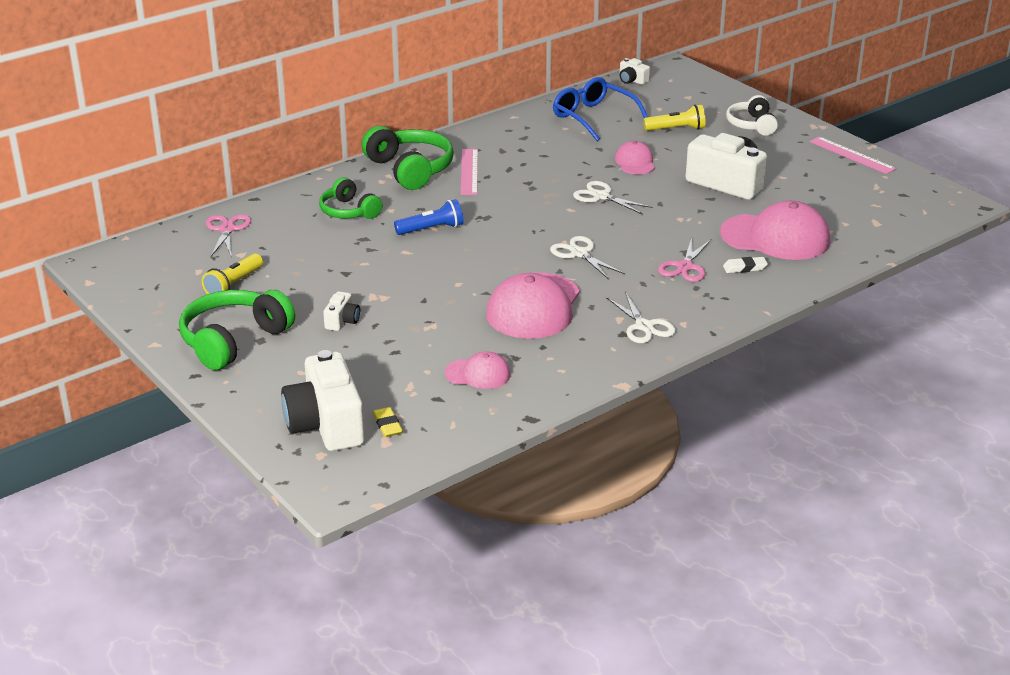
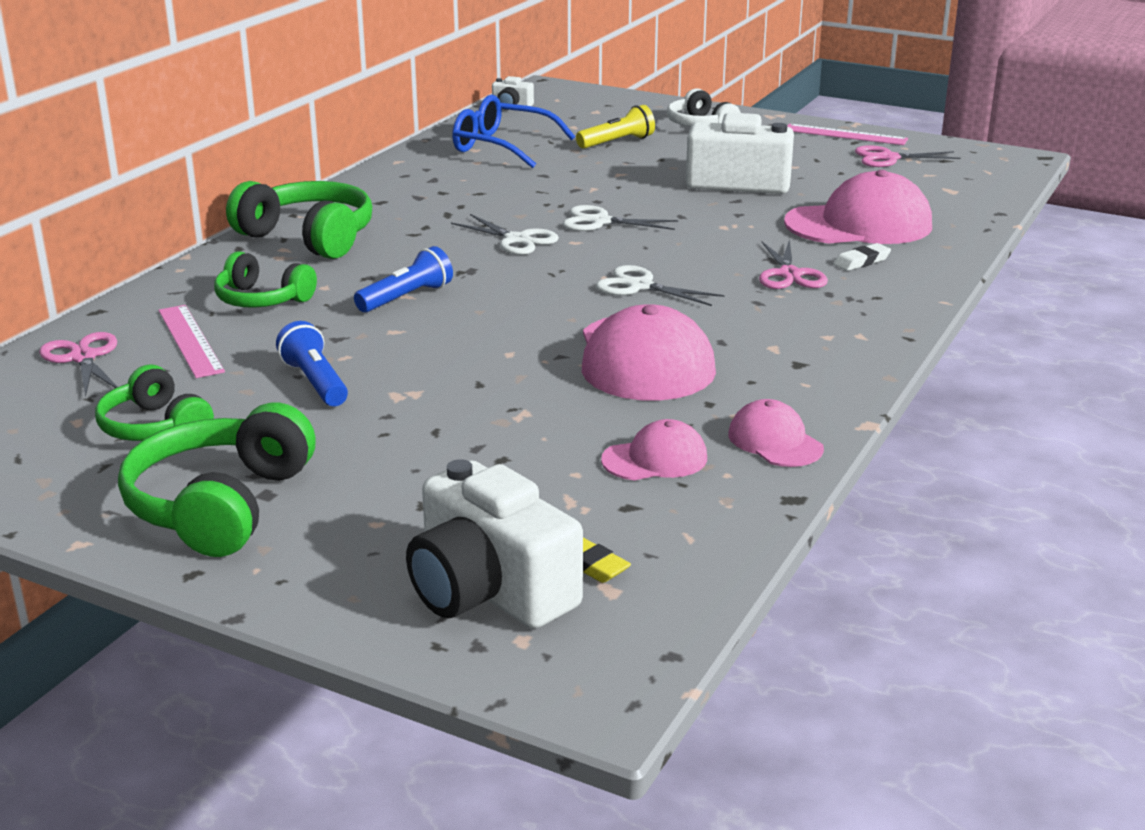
camera: 25 degrees left, 5 degrees down
yellow flashlight [202,254,263,294] -> green headphones [95,364,214,441]
white camera [323,291,360,331] -> none
pink ruler [461,149,478,195] -> pink ruler moved to [159,305,225,378]
white scissors [606,292,676,343] -> white scissors moved to [451,214,559,255]
pink cap [615,141,655,174] -> pink cap moved to [728,399,824,467]
none -> blue flashlight [276,321,348,406]
none -> pink scissors [855,145,961,167]

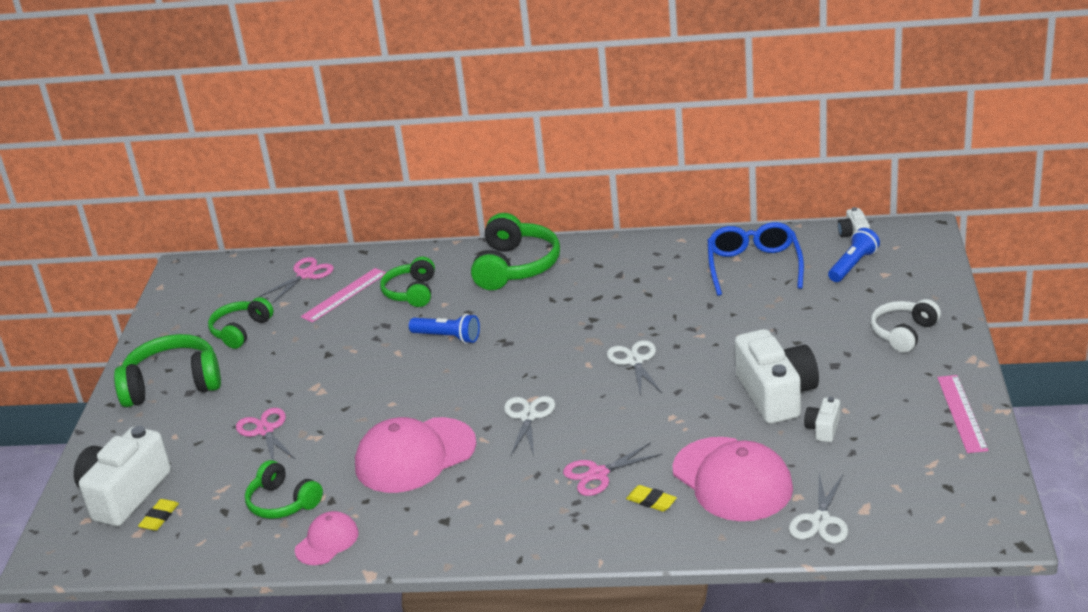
camera: 70 degrees right, 5 degrees up
blue flashlight [276,321,348,406] -> blue flashlight moved to [828,228,880,282]
white scissors [451,214,559,255] -> white scissors moved to [789,473,848,544]
yellow flashlight [576,105,655,149] -> none
pink cap [601,419,707,481] -> green headphones [245,460,323,519]
white eraser [834,243,891,271] -> yellow eraser [626,485,677,512]
pink scissors [855,145,961,167] -> pink scissors moved to [236,408,296,460]
none -> white camera [804,397,840,442]

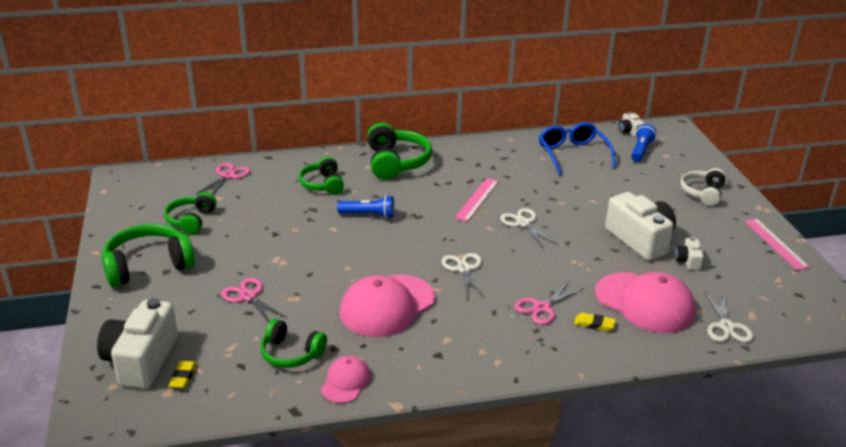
camera: 20 degrees left, 0 degrees up
pink ruler [301,268,386,323] -> pink ruler moved to [455,178,499,222]

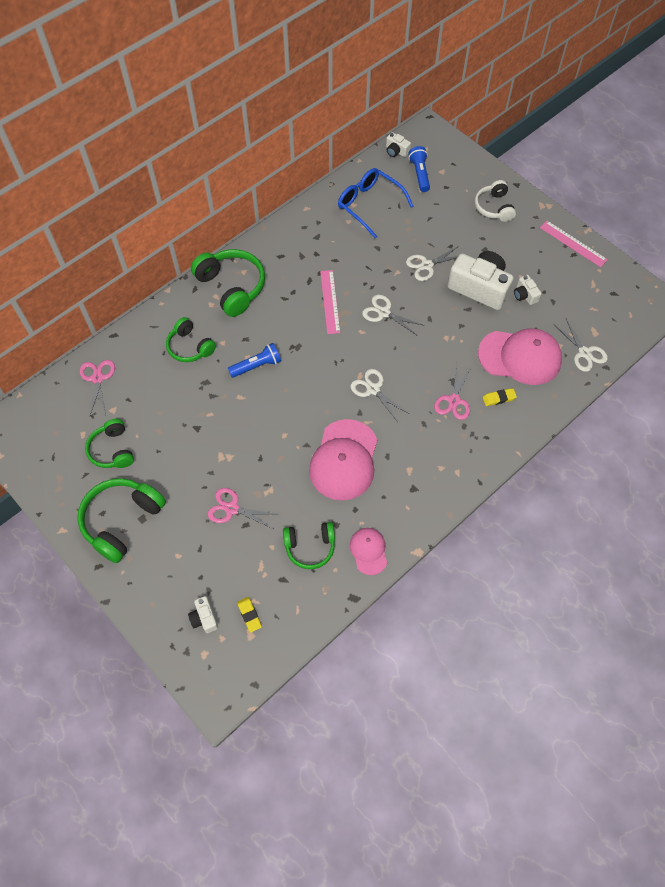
camera: 30 degrees left, 30 degrees up
white camera [97,298,178,389] -> white camera [188,596,218,633], size x0.45
none -> white scissors [406,246,459,281]

